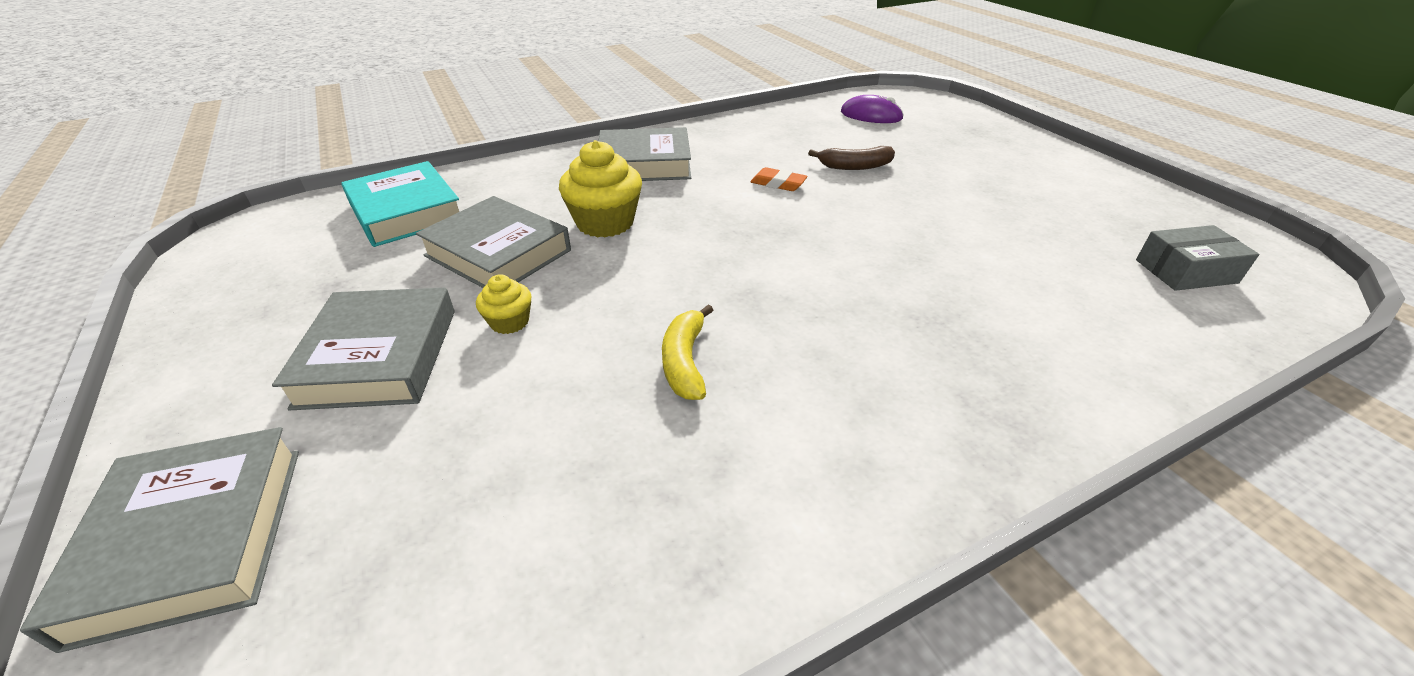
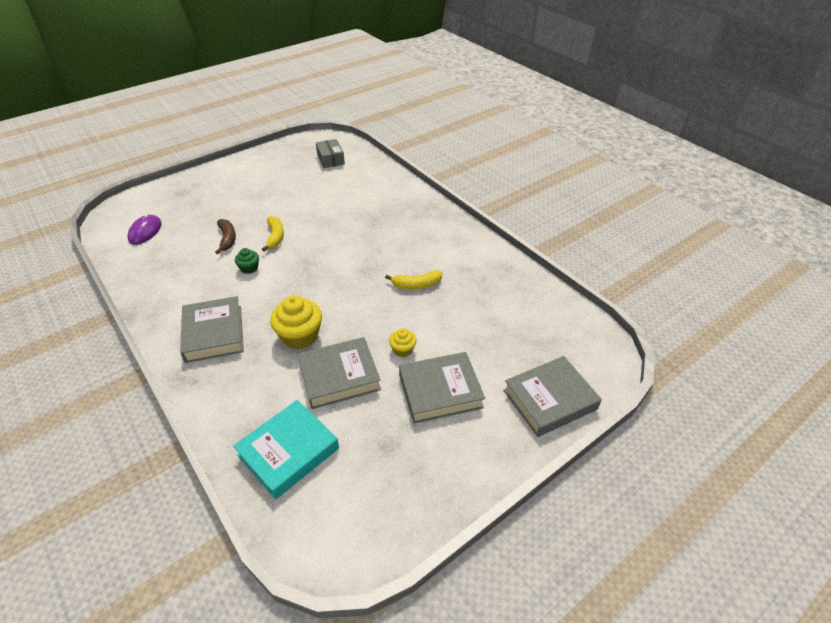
camera: 100 degrees left, 5 degrees up
grey book [416,196,571,288] -> grey book turned 45 degrees clockwise [298,337,381,409]
orange eraser [750,167,808,191] -> green cupcake [235,248,259,274]
none -> yellow banana [262,216,284,251]

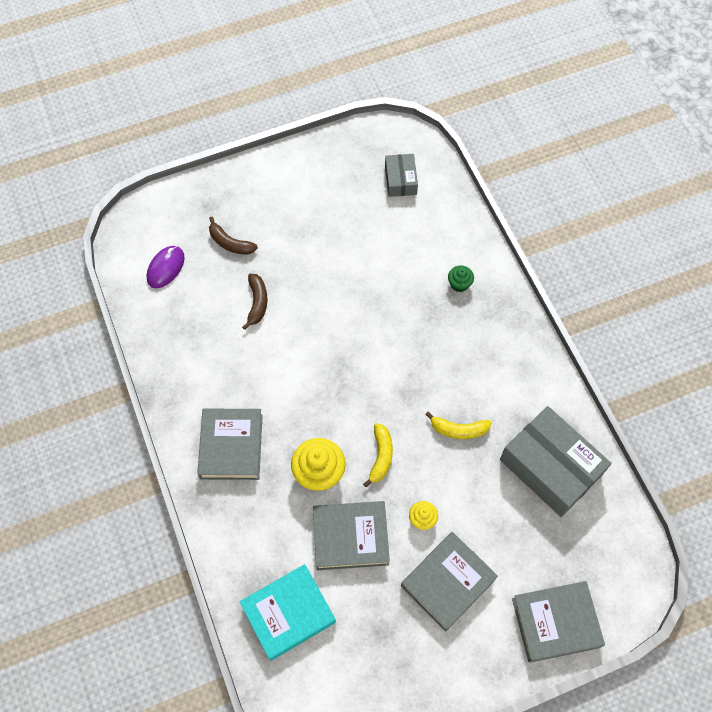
camera: 15 degrees right, 20 degrees up
green cupcake [235,248,259,274] -> green cupcake moved to [448,265,474,292]
yellow banana [262,216,284,251] -> yellow banana moved to [363,423,393,487]
grey book [399,352,485,424] -> grey book turned 45 degrees counterclockwise [401,532,498,632]
none -> brown banana [209,217,258,255]
none -> grey box [500,406,611,517]

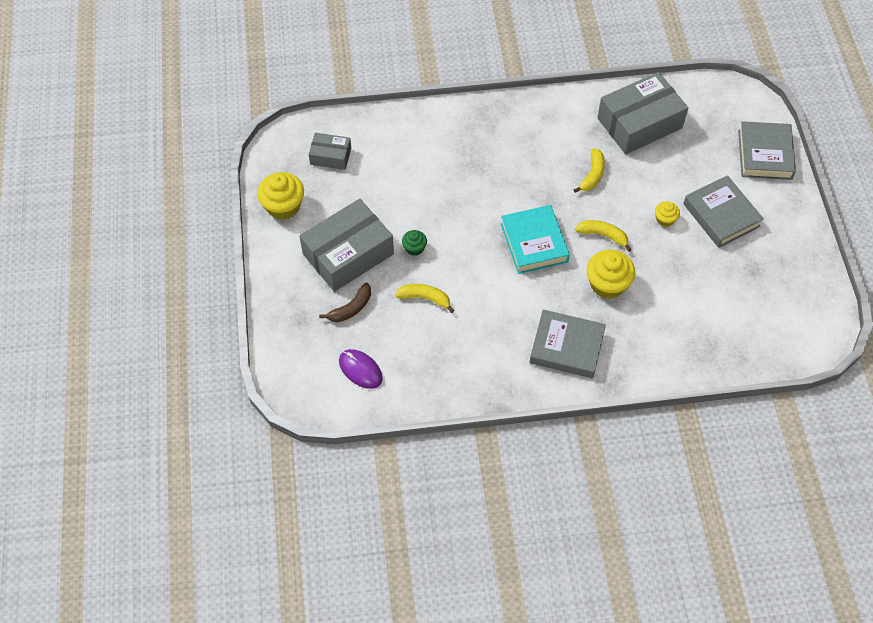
camera: 75 degrees left, 5 degrees down
turquoise book [239,564,336,661] -> turquoise book moved to [501,205,570,274]
brown banana [242,273,267,330] -> yellow banana [395,284,454,313]
grey book [313,501,390,571] -> none
green cupcake [448,265,474,292] -> green cupcake moved to [402,230,427,256]
none -> yellow cupcake [257,172,304,220]
none -> grey box [299,199,394,292]

